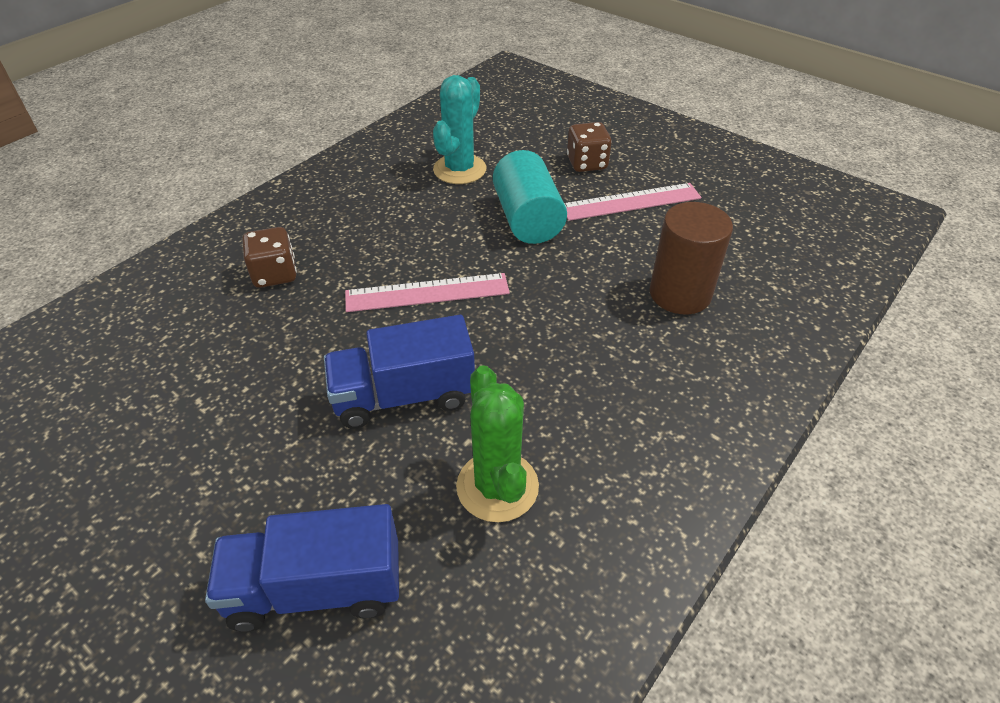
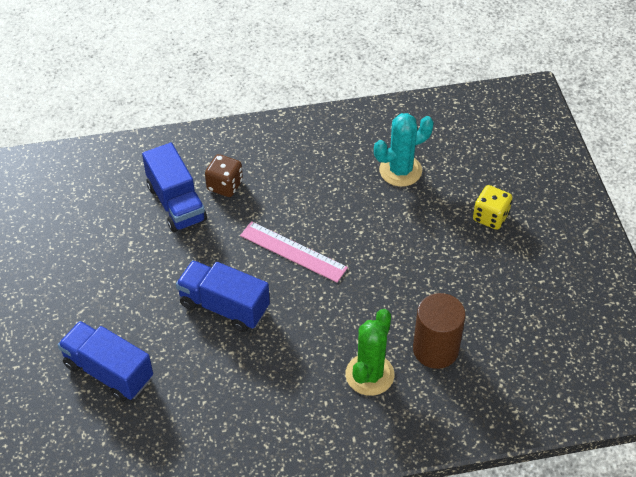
camera: 40 degrees right, 5 degrees up
green cactus [456,365,539,522] -> green cactus moved to [345,309,394,396]
turquoise cylinder [493,150,567,244] -> none
pink ruler [564,183,702,221] -> none
brown dice [567,122,612,172] -> yellow dice [473,185,513,230]
none -> blue truck [142,143,207,233]

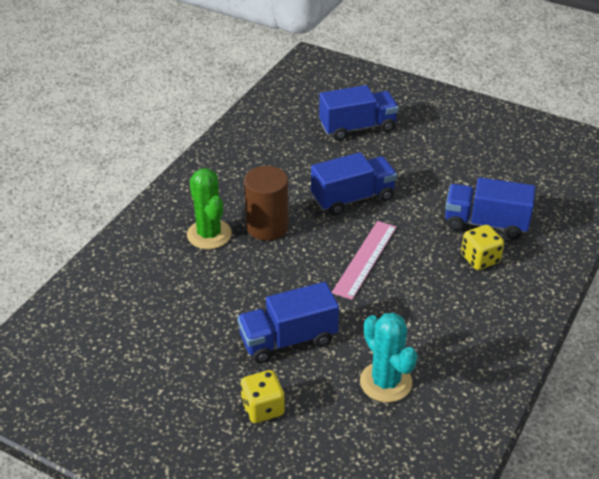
camera: 130 degrees right, 10 degrees down
brown dice [205,154,243,197] -> yellow dice [461,225,504,270]
pink ruler [240,221,348,282] -> pink ruler turned 45 degrees counterclockwise [332,221,397,300]
turquoise cactus [374,113,434,187] -> turquoise cactus turned 45 degrees counterclockwise [360,312,417,403]
brown cylinder [413,293,466,369] -> brown cylinder moved to [244,166,289,241]
none -> blue truck [237,282,339,363]

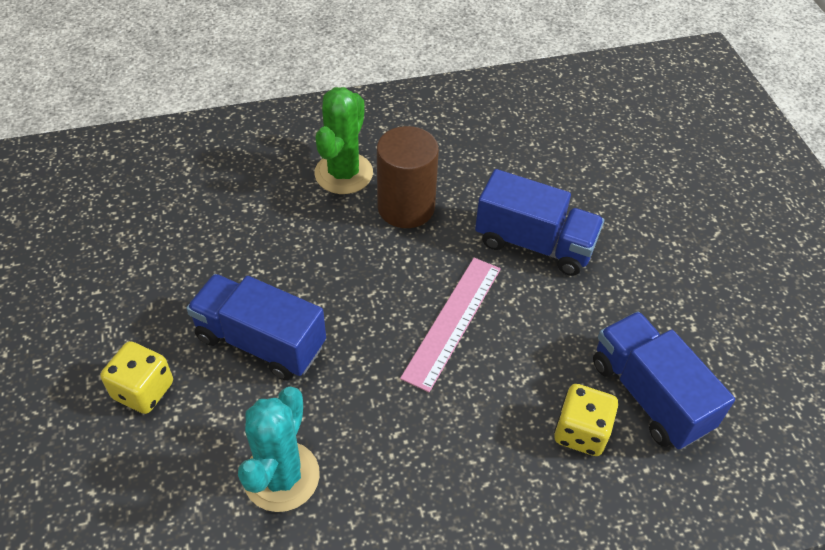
camera: 45 degrees right, 10 degrees up
blue truck [319,85,399,141] -> none
pink ruler [332,221,397,300] -> pink ruler turned 45 degrees counterclockwise [400,258,501,392]

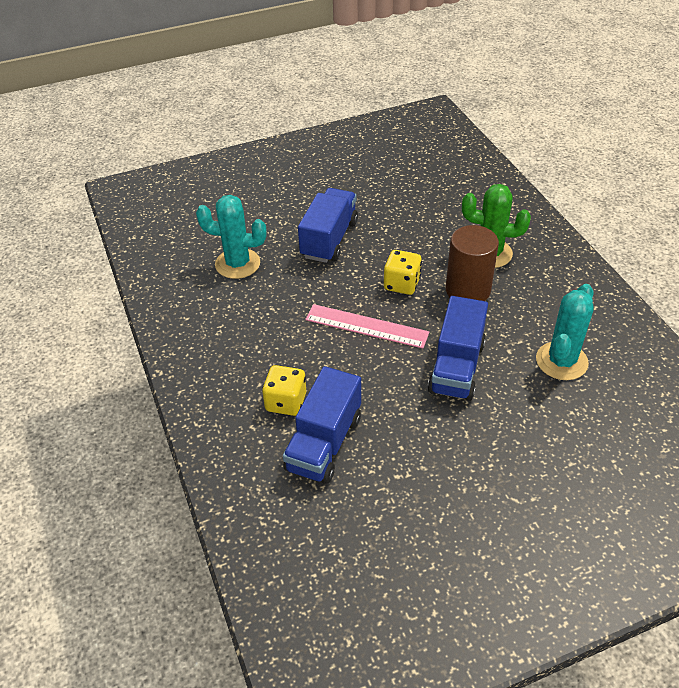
camera: 85 degrees right, 5 degrees down
yellow dice [100,341,173,414] -> yellow dice moved to [384,250,422,295]
blue truck [593,311,735,449] -> blue truck turned 150 degrees clockwise [283,366,361,484]
none -> turquoise cactus [536,284,594,380]

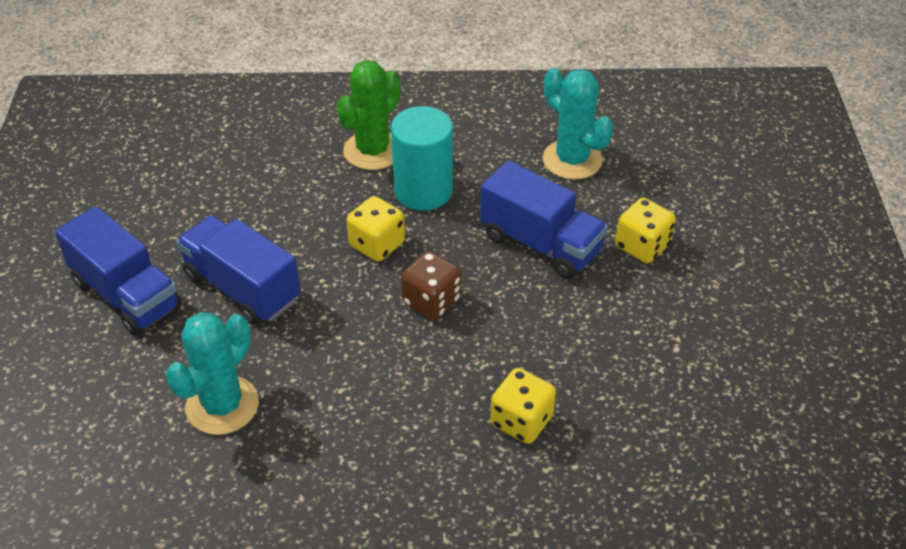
camera: 70 degrees left, 0 degrees up
blue truck [283,366,361,484] -> blue truck moved to [55,206,181,336]
pink ruler [305,304,429,348] -> brown dice [401,251,461,320]
brown cylinder [446,225,499,301] -> turquoise cylinder [391,106,453,210]
none -> yellow dice [615,198,676,263]

